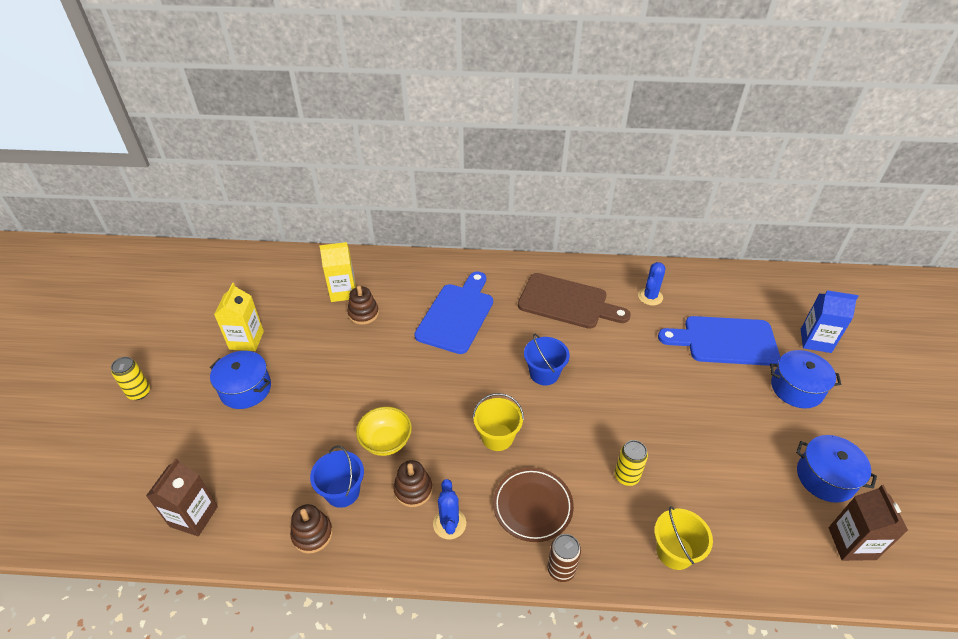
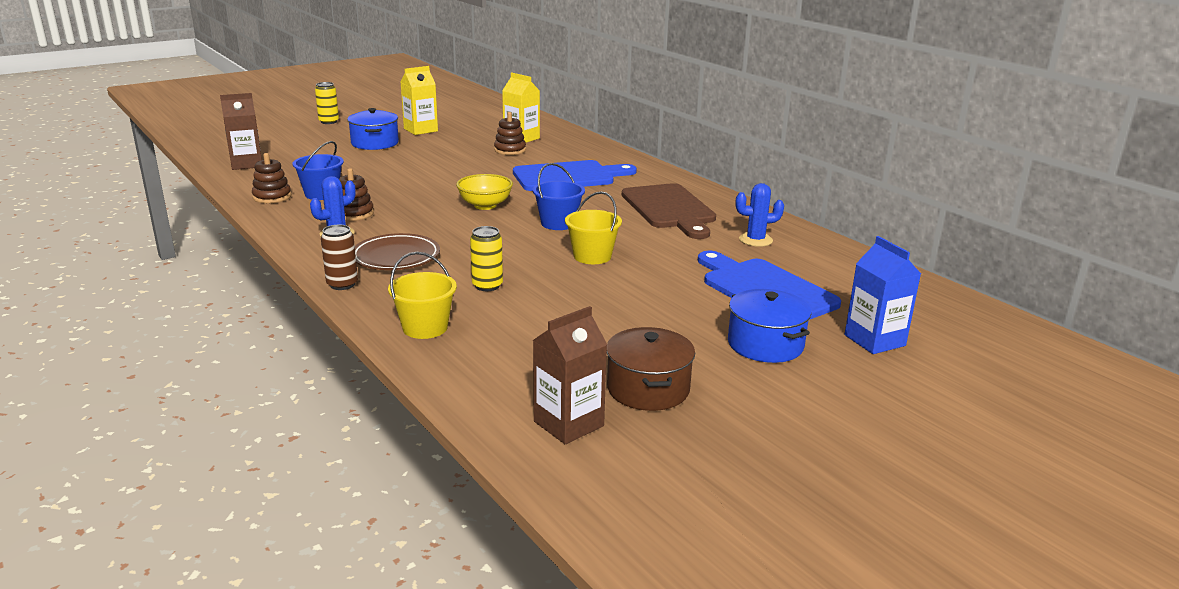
camera: 50 degrees right, 20 degrees down
yellow bowl [356,406,412,456] -> yellow bowl moved to [456,174,513,210]
yellow bucket [473,393,524,451] -> yellow bucket moved to [565,191,622,264]
blue pot [796,435,877,503] -> brown pot [607,327,695,411]

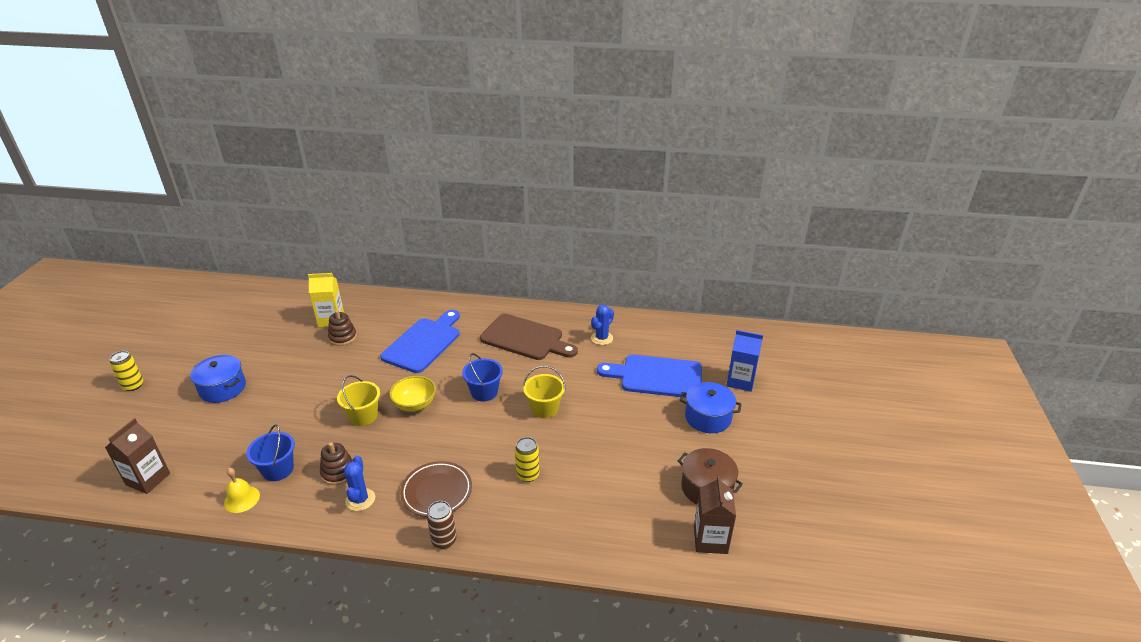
camera: 45 degrees left, 10 degrees up
brown stacking toy [252,153,291,203] -> yellow bell [224,468,260,513]
yellow bucket [388,252,457,339] -> yellow bucket moved to [337,375,380,426]
yellow carton [401,66,438,135] -> none

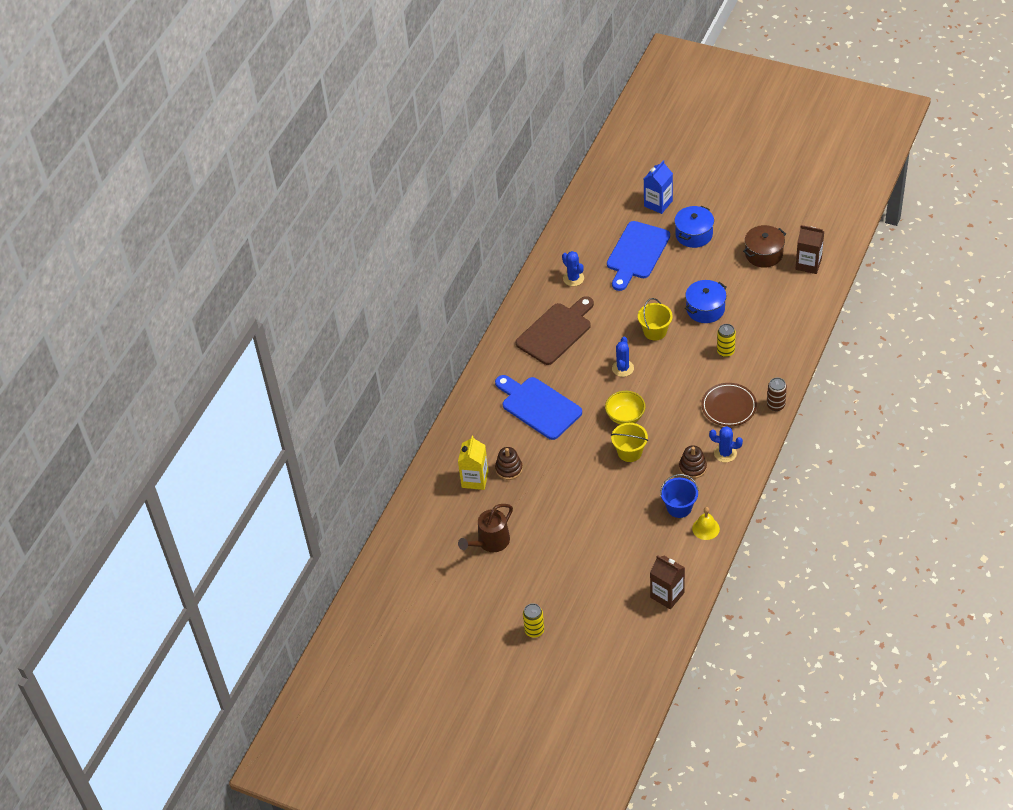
camera: 70 degrees left, 15 degrees up
blue pot [190,355,246,403] -> blue pot moved to [685,280,727,323]
blue bucket [462,353,503,401] -> blue cactus [612,336,634,377]
none -> brown watering can [458,504,513,552]

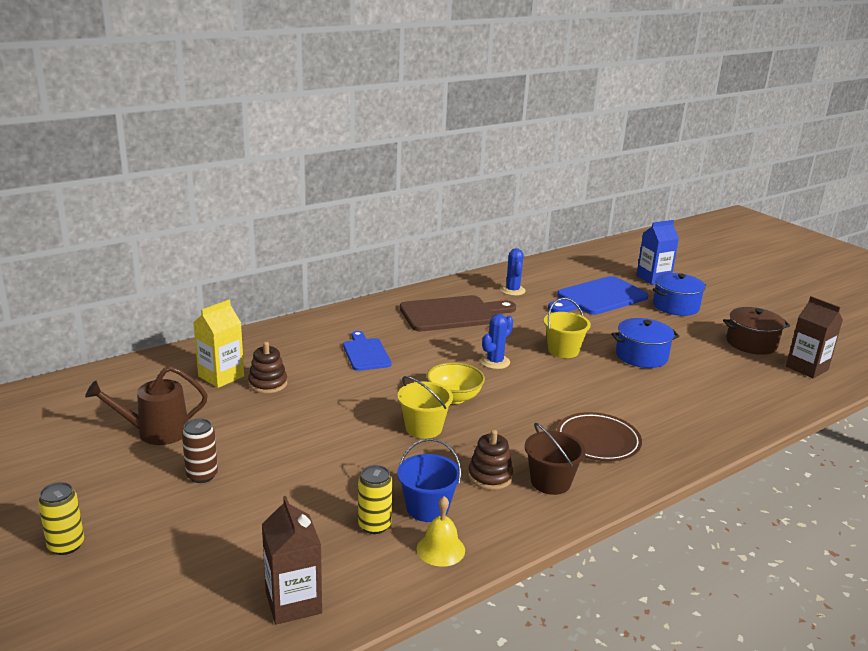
camera: 25 degrees right, 25 degrees down
blue cutting board [495,375,582,440] -> blue cutting board [343,331,391,371], size x0.60
blue cactus [709,426,743,463] -> brown bucket [525,423,586,495]
yellow can [717,324,736,357] -> yellow can moved to [358,465,393,534]
brown can [767,378,787,411] -> brown can moved to [182,418,218,483]

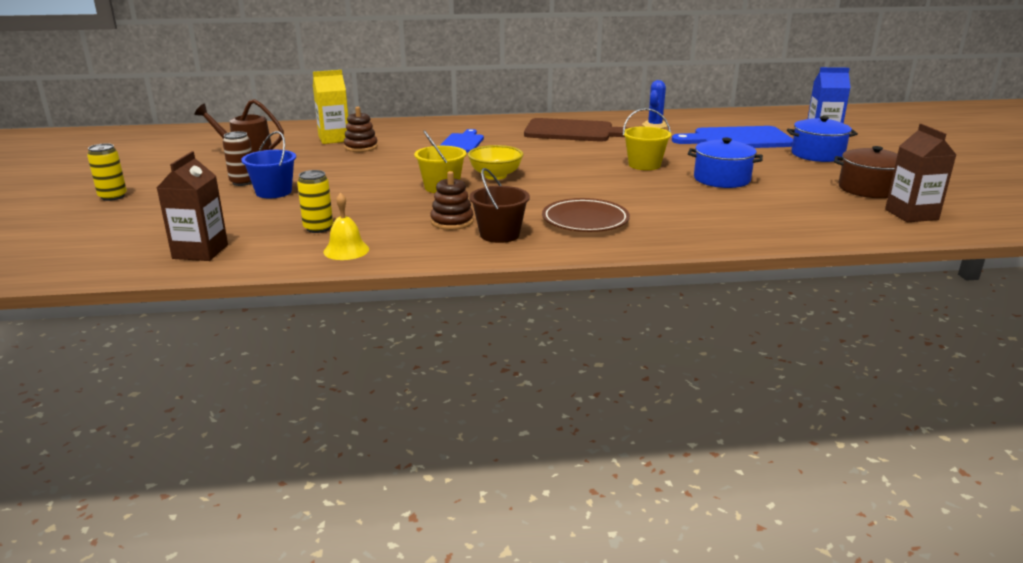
camera: 30 degrees right, 0 degrees up
blue bucket [397,438,461,522] -> blue bucket moved to [241,131,296,199]
blue cactus [480,314,513,369] -> none

